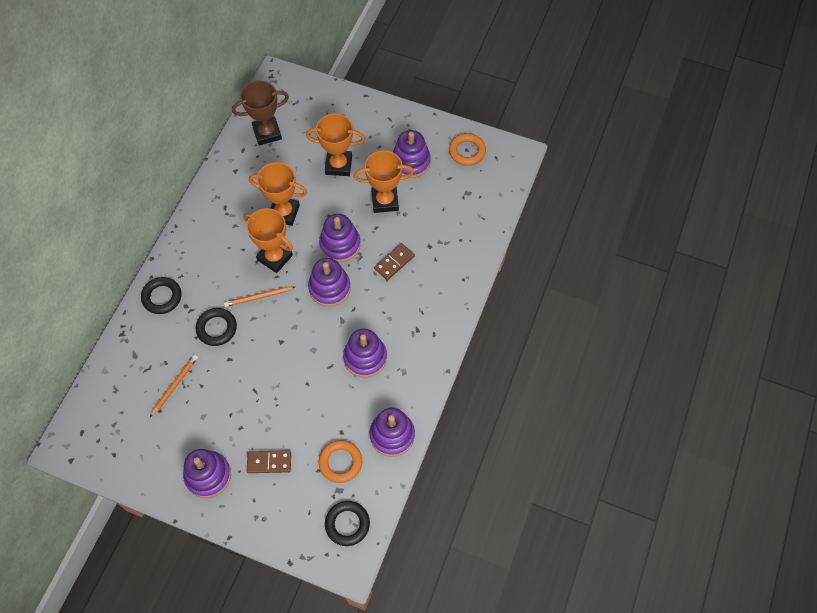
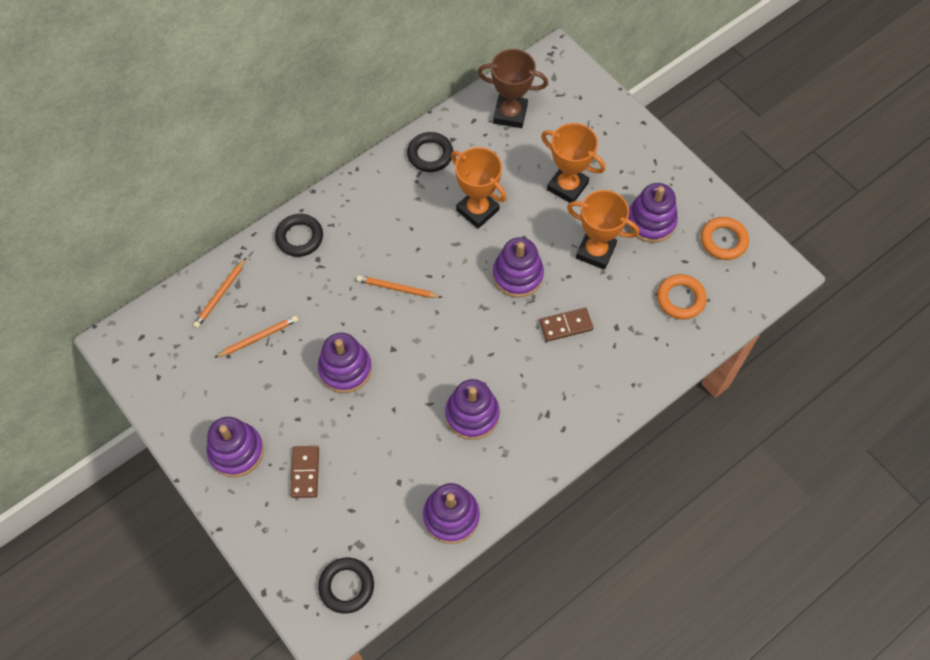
camera: 30 degrees right, 0 degrees up
black ring [196,308,237,346] -> black ring moved to [407,132,453,172]
orange trophy [244,208,293,273] -> none
brown domino [247,450,291,473] -> brown domino turned 60 degrees clockwise [290,446,319,498]
purple stacking toy [308,258,351,307] -> purple stacking toy moved to [318,333,372,393]
orange ring [319,440,362,483] -> orange ring moved to [657,274,707,319]
none -> orange pencil [193,258,246,328]

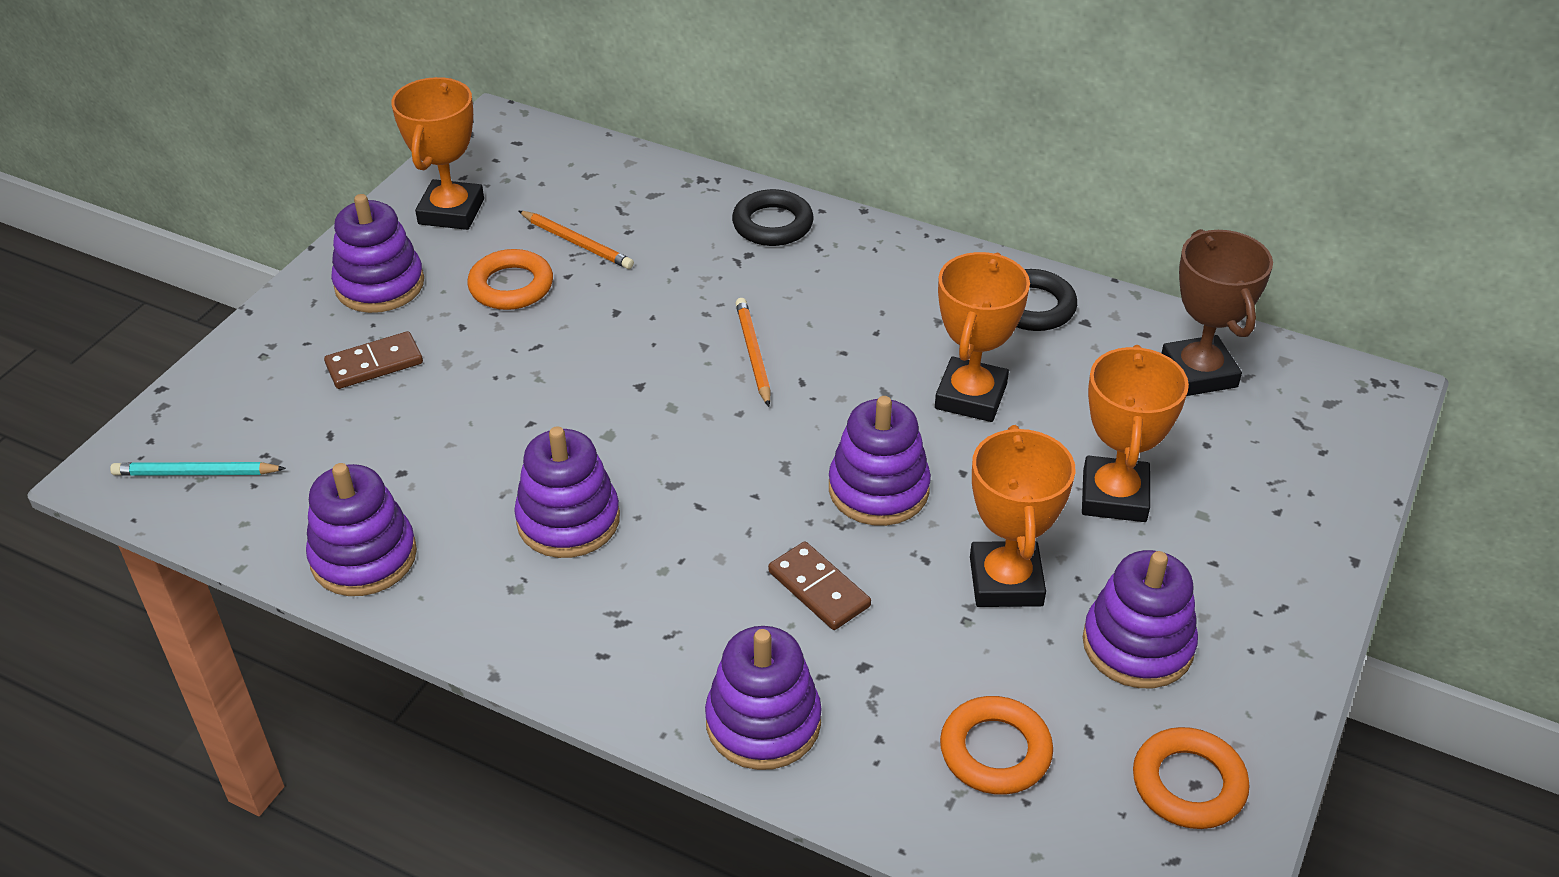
camera: 65 degrees right, 20 degrees down
orange pencil [193,258,246,328] -> none
purple stacking toy [318,333,372,393] -> purple stacking toy moved to [705,626,822,770]
black ring [318,558,374,614] -> turquoise pencil [110,462,286,476]
none -> orange trophy [391,77,484,230]
none -> orange ring [467,249,553,310]

